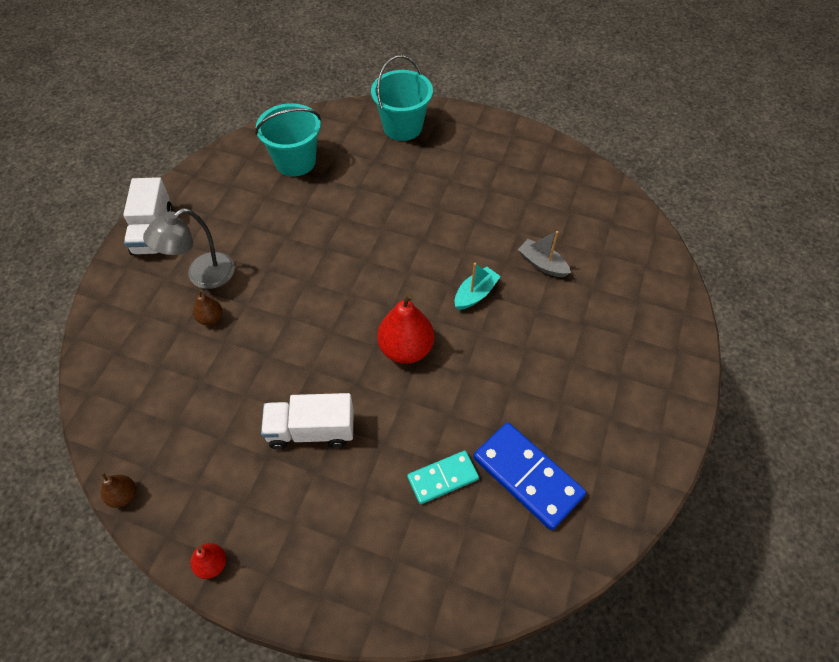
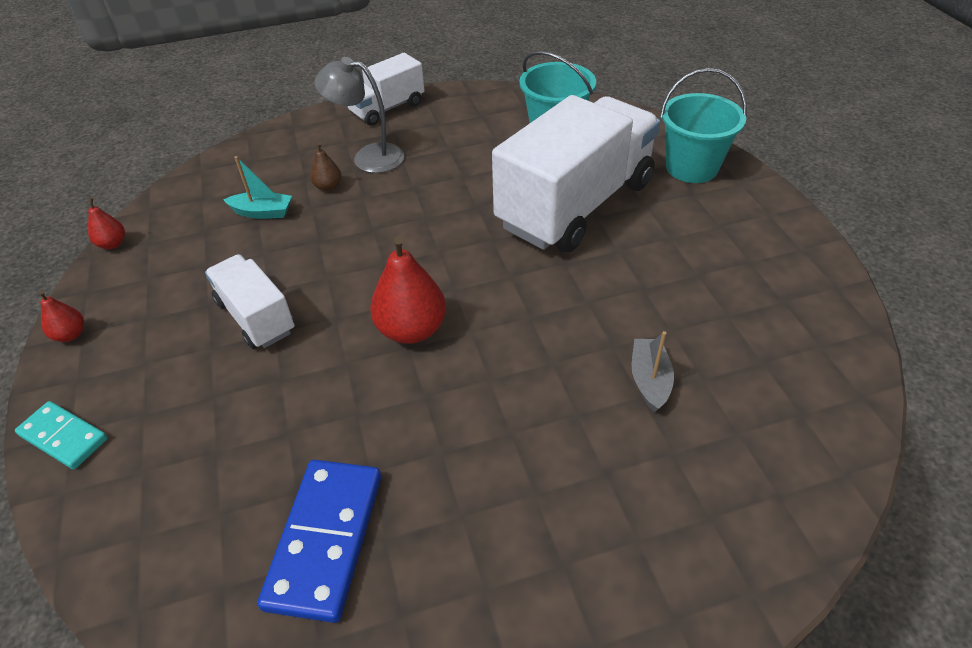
camera: 55 degrees right, 10 degrees down
brown pear [101,472,136,508] -> red pear [88,197,125,249]
turquoise domino [407,451,479,504] -> turquoise domino moved to [15,401,108,470]
turquoise boat [455,263,501,310] -> turquoise boat moved to [223,156,292,219]
none -> white truck [492,95,660,252]

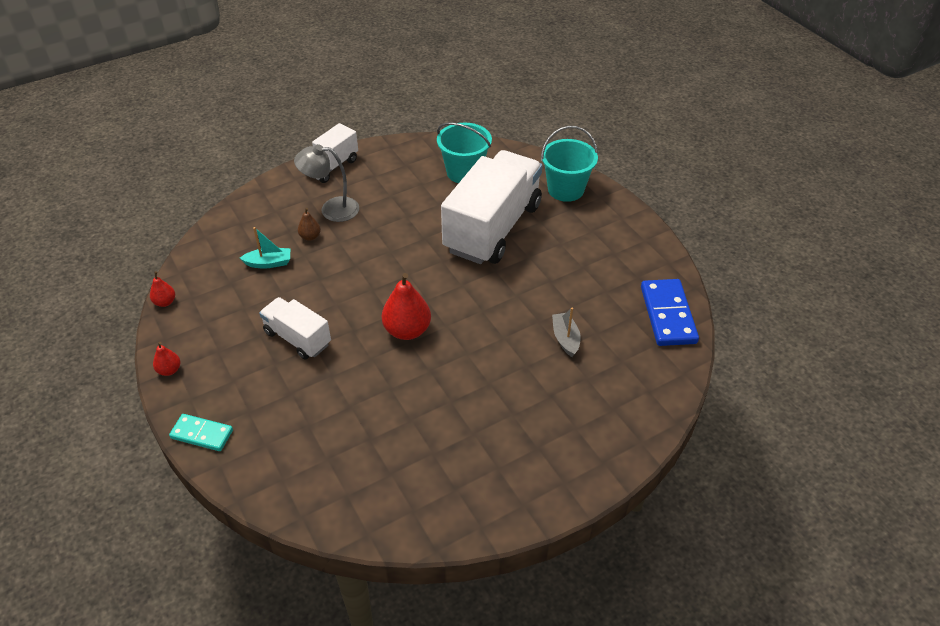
camera: 15 degrees left, 0 degrees up
blue domino [257,460,381,623] -> blue domino moved to [641,279,699,346]

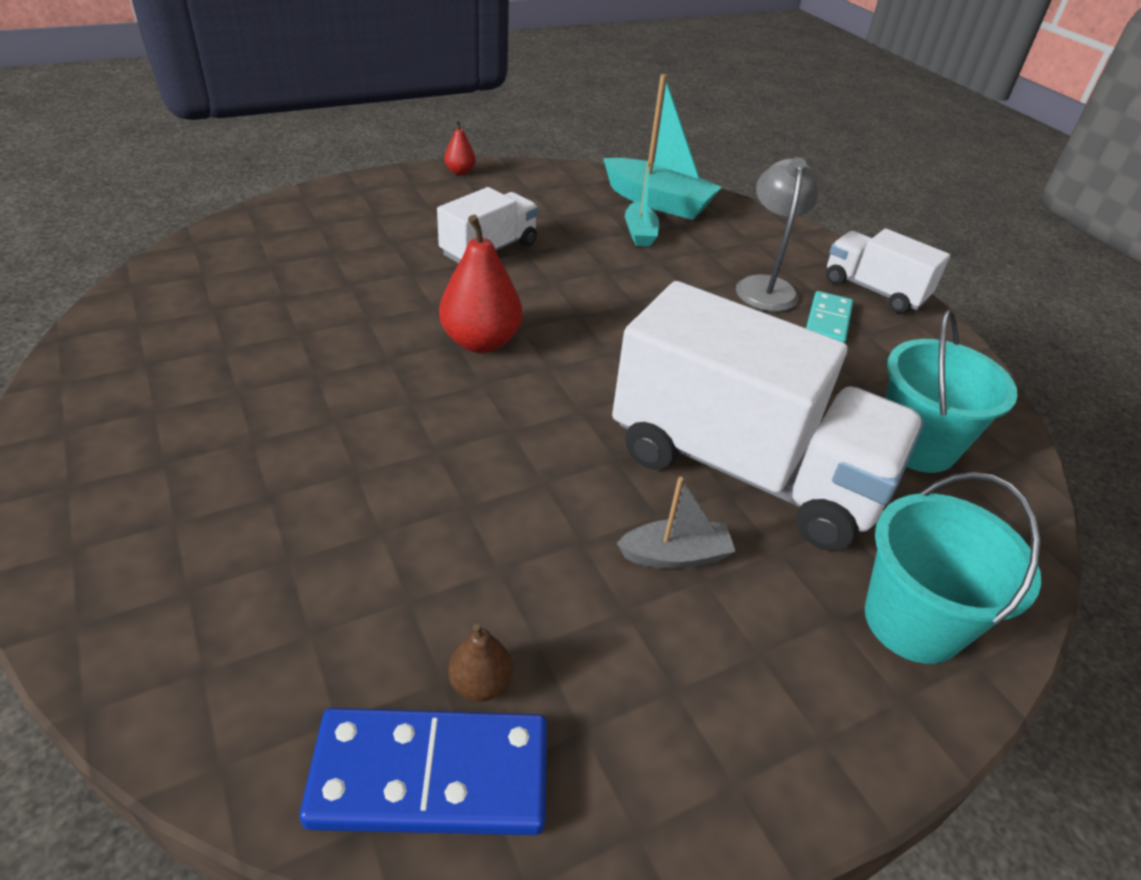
camera: 90 degrees right, 5 degrees down
red pear [150,271,175,307] -> none
turquoise domino [169,414,233,451] -> turquoise domino moved to [806,291,853,343]
brown pear [298,208,321,241] -> brown pear moved to [448,624,513,702]
grey boat [552,308,581,357] -> grey boat moved to [617,477,736,569]
none -> turquoise boat [603,74,722,220]

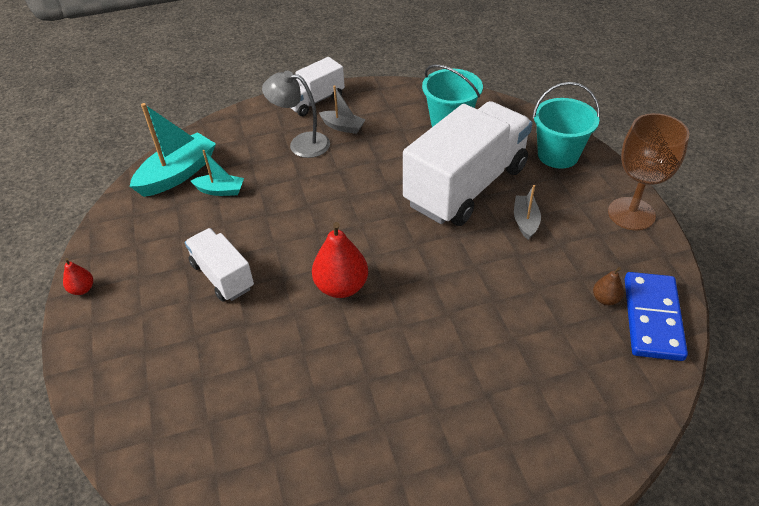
camera: 75 degrees left, 5 degrees up
turquoise domino [806,291,853,343] -> grey boat [319,85,365,134]
none -> brown goblet [608,113,689,231]

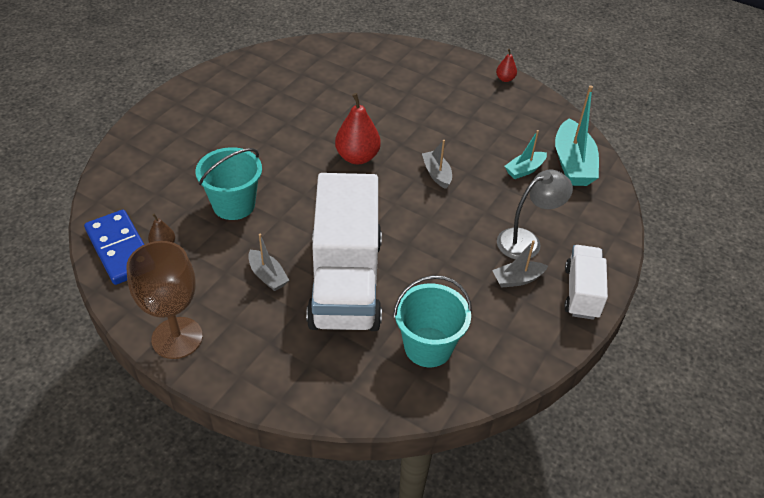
camera: 135 degrees right, 0 degrees up
white truck [185,228,254,302] -> none
turquoise bucket [532,82,600,169] -> turquoise bucket moved to [195,147,262,220]
none -> grey boat [422,140,452,189]

